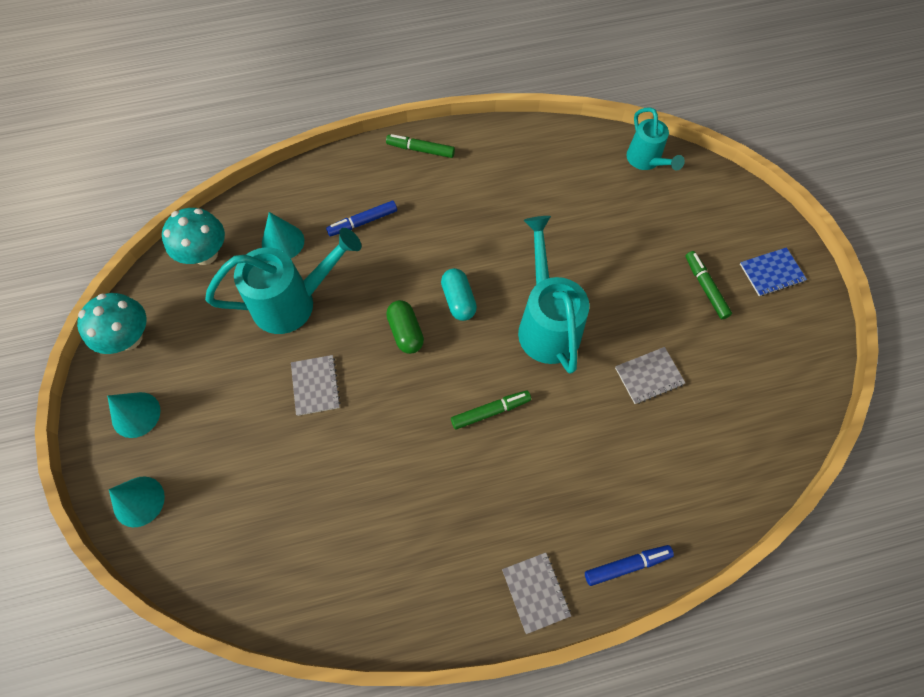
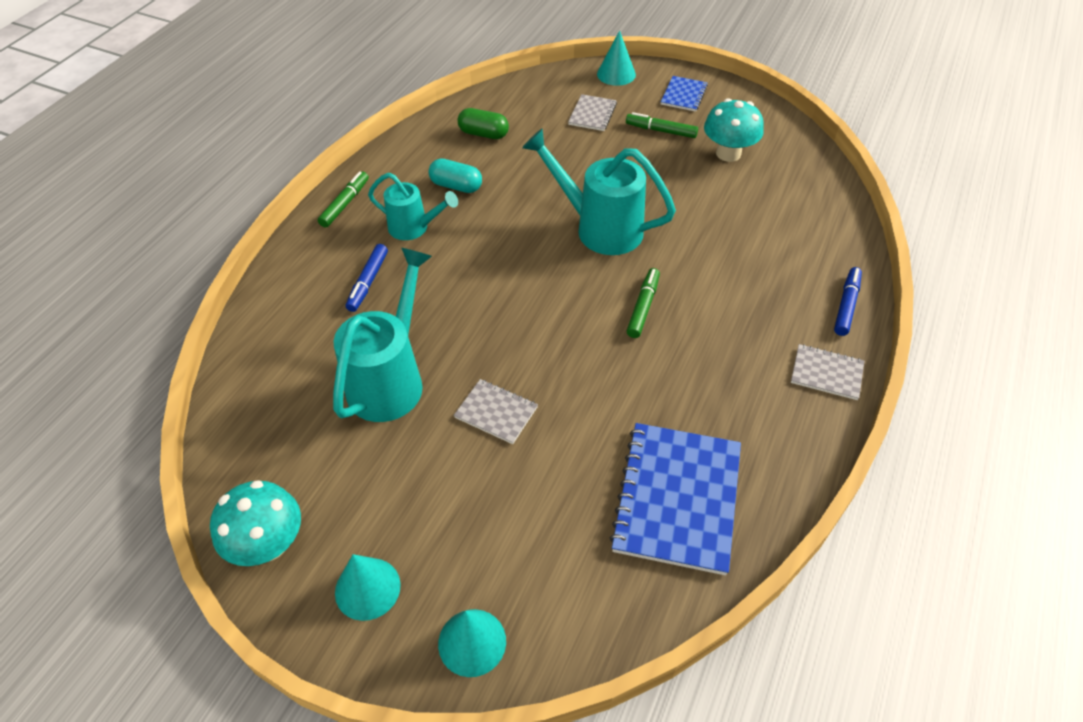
camera: 50 degrees left, 15 degrees down
turquoise mushroom [162,208,225,265] -> turquoise mushroom moved to [704,98,764,162]
turquoise cone [262,212,304,259] -> turquoise cone moved to [597,30,636,86]
green marker [386,134,455,158] -> green marker turned 150 degrees clockwise [318,171,369,228]
green capsule [386,300,424,354] -> green capsule moved to [458,108,509,139]
turquoise capsule [441,268,477,321] -> turquoise capsule moved to [429,158,482,193]
grey notebook [615,347,685,404] -> grey notebook moved to [568,94,617,131]
turquoise watering can [627,107,685,171] -> turquoise watering can moved to [368,173,458,240]
none -> blue notebook [610,423,741,575]

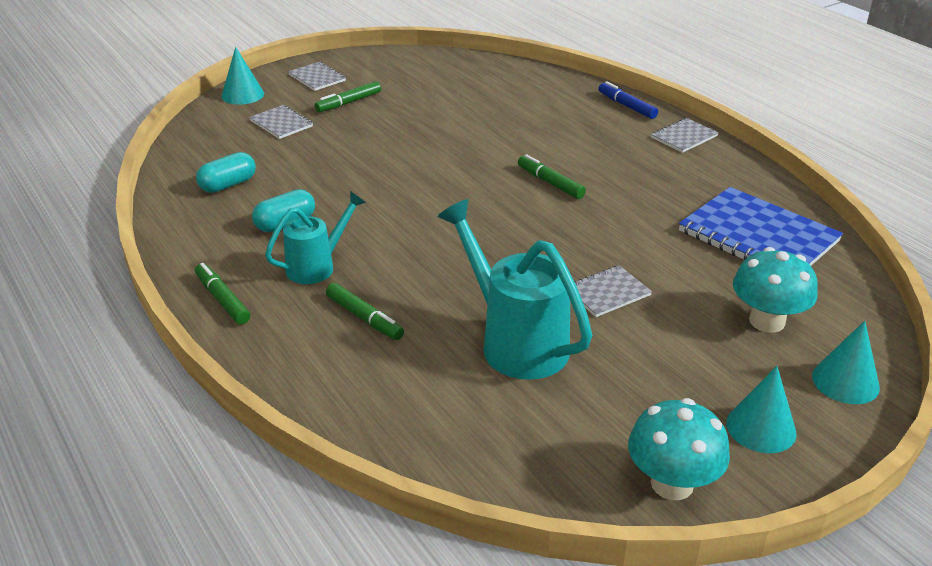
camera: 60 degrees left, 15 degrees down
blue marker [346,244,388,312] -> green marker [326,283,404,340]
green capsule [458,108,509,139] -> turquoise capsule [196,152,256,193]
turquoise watering can [522,129,676,255] -> none
blue notebook [661,76,708,112] -> grey notebook [288,62,346,91]
turquoise mushroom [704,98,764,162] -> turquoise mushroom moved to [733,247,818,333]

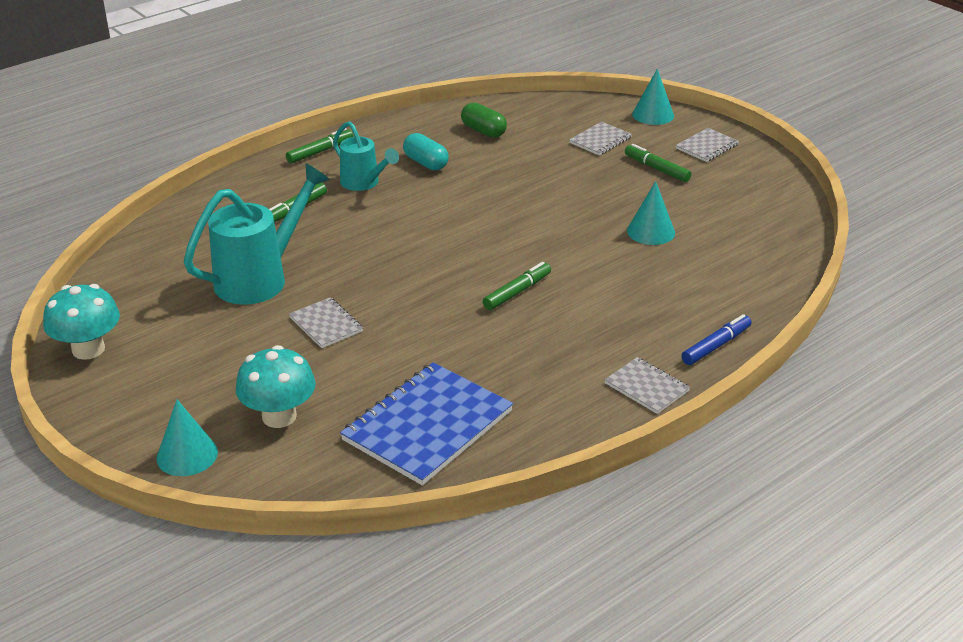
camera: 85 degrees right, 0 degrees up
turquoise capsule [196,152,256,193] -> green capsule [461,102,507,138]
turquoise cone [726,366,796,453] -> turquoise cone moved to [627,181,675,245]

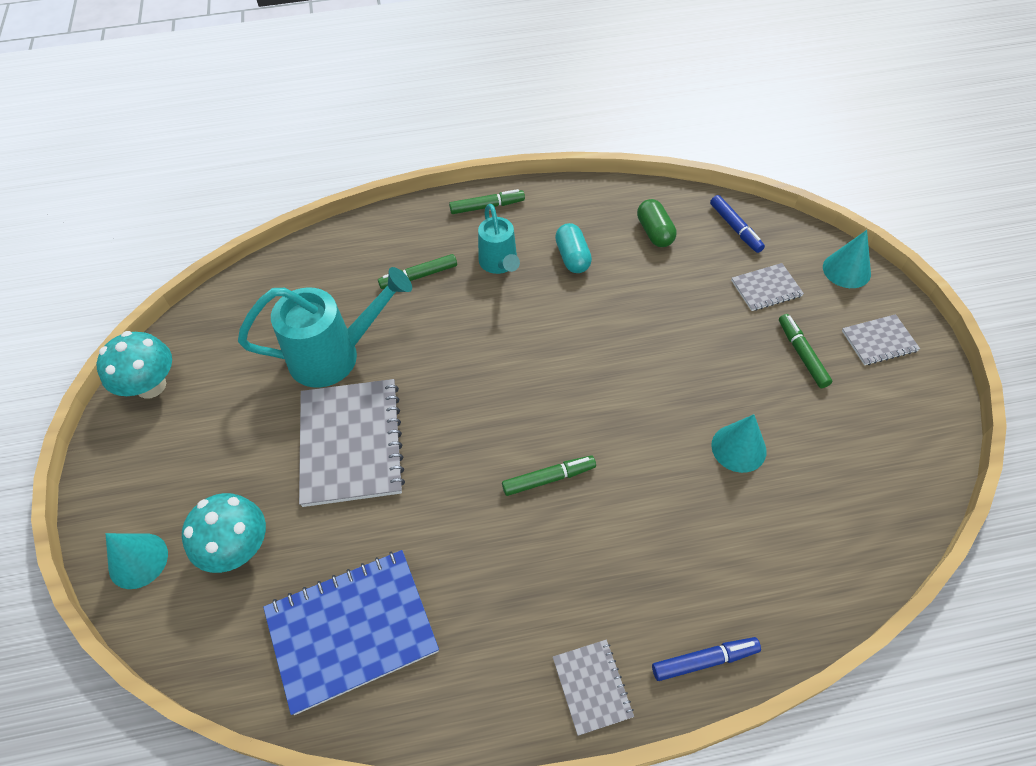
camera: 30 degrees right, 20 degrees up
grey notebook [289,297,363,348] -> grey notebook [299,379,405,507], size x2.00
none -> blue marker [710,195,765,253]

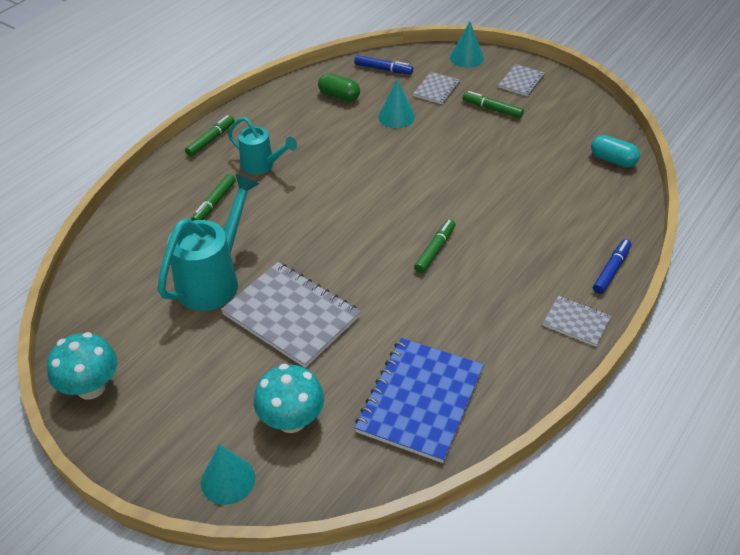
camera: 45 degrees left, 10 degrees down
turquoise capsule [555,223,592,273] -> turquoise capsule moved to [591,135,640,167]
turquoise cone [711,414,767,473] -> turquoise cone moved to [378,79,415,128]

